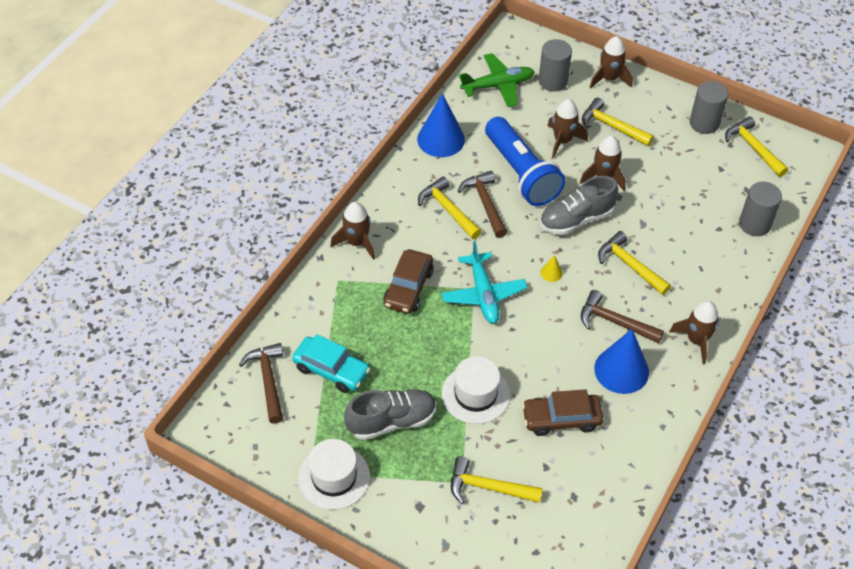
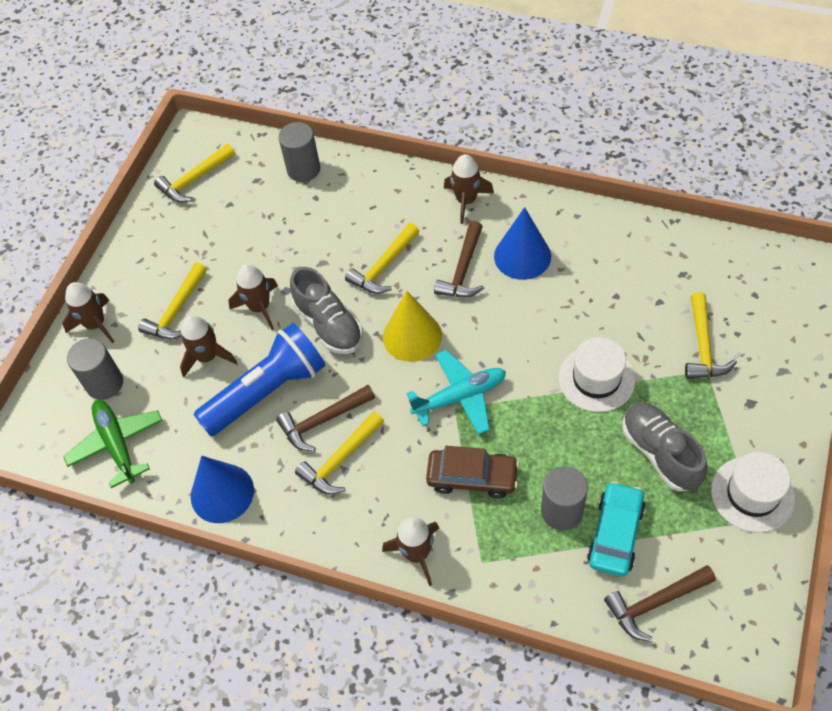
camera: 95 degrees left, 5 degrees up
brown car [522,389,603,436] -> none
yellow cone [541,255,563,282] -> yellow cone [383,291,442,362], size x2.36
grey cylinder [690,81,728,134] -> grey cylinder moved to [541,466,588,530]

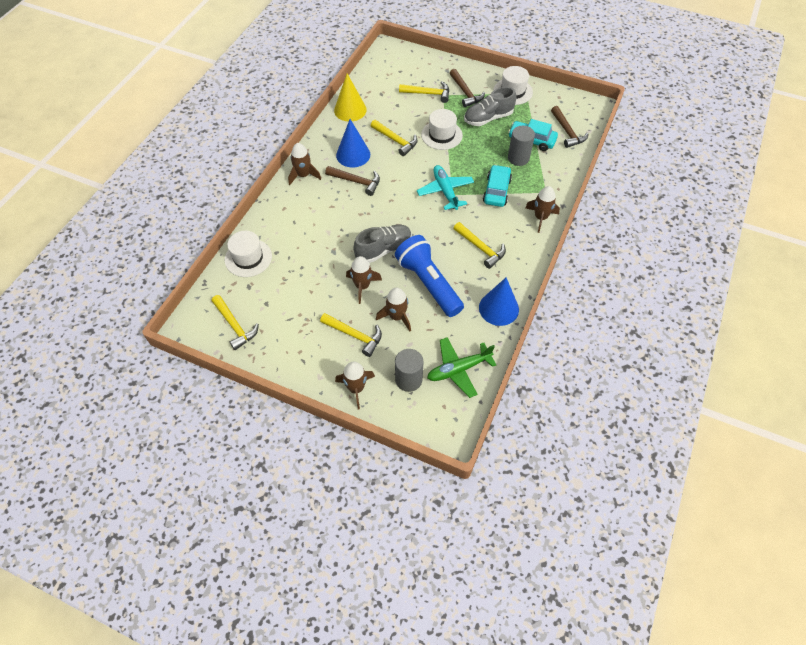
camera: 90 degrees left, 0 degrees up
brown hammer [276,385,375,451] -> brown hammer moved to [450,69,485,107]
grey cylinder [279,122,320,182] -> white hat [225,231,272,277]
yellow hammer [345,223,419,294] -> yellow hammer moved to [371,120,418,156]
yellow cone [383,291,442,362] -> yellow cone moved to [334,73,367,122]
brown car [426,446,519,498] -> turquoise car [483,165,512,207]

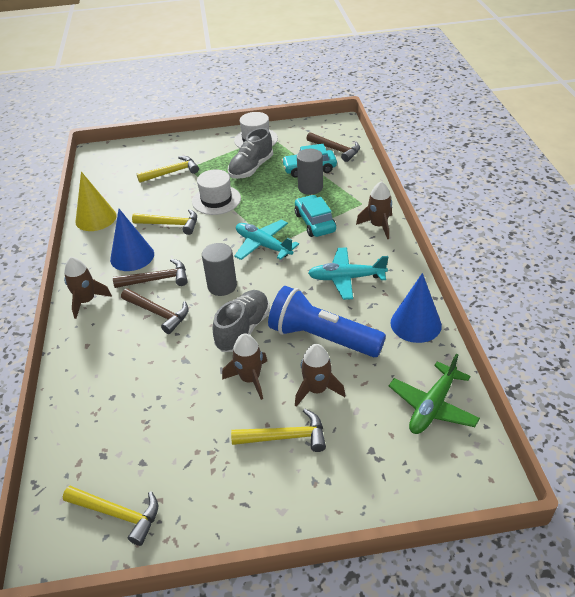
camera: 30 degrees left, 15 degrees down
white hat [225,231,272,277] -> none
brown rocket [335,362,375,410] -> none
grey cylinder [395,349,423,392] -> grey cylinder moved to [202,243,237,296]
brown hammer [450,69,485,107] -> brown hammer moved to [121,289,188,334]
yellow hammer [453,222,506,269] -> turquoise plane [308,247,388,300]

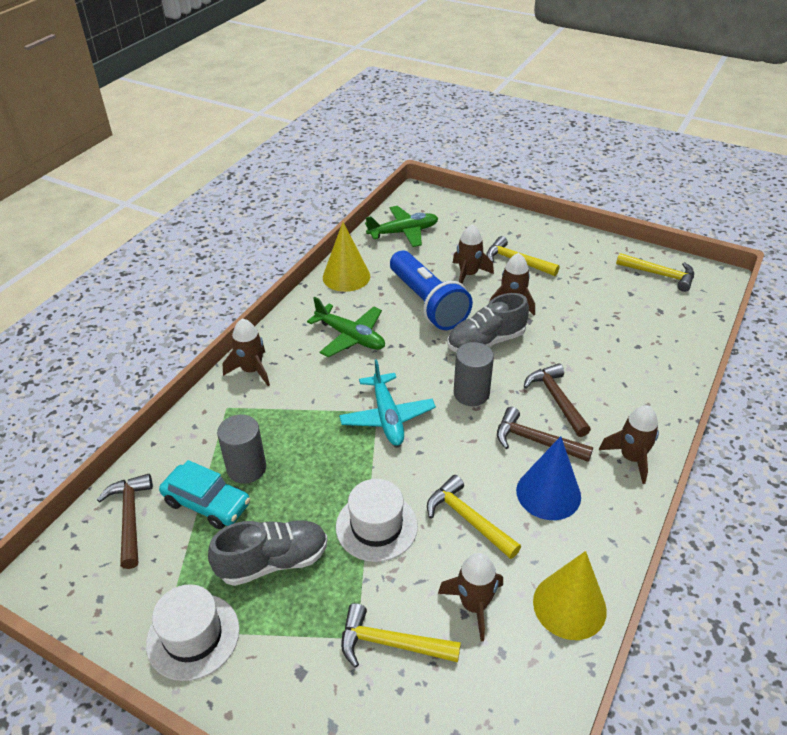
camera: 145 degrees left, 0 degrees up
yellow hammer [63,486,158,546] -> yellow hammer turned 150 degrees clockwise [616,253,694,292]
turquoise car [295,195,336,237] -> none
turquoise plane [308,247,388,300] -> green plane [307,297,385,357]
blue cone [390,273,442,343] -> yellow cone [323,222,370,292]
none -> brown rocket [438,553,503,641]

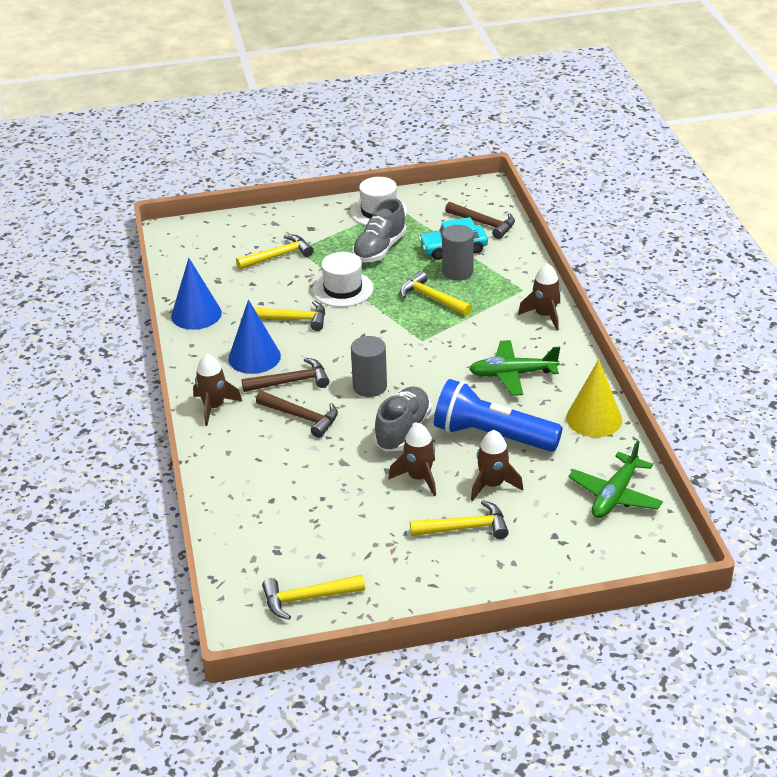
camera: 140 degrees right, 5 degrees down
turquoise plane [339,359,436,446] -> none
brown rocket [438,553,503,641] -> none
yellow cone [533,551,607,640] -> blue cone [171,258,222,330]
none -> yellow hammer [400,271,472,316]

